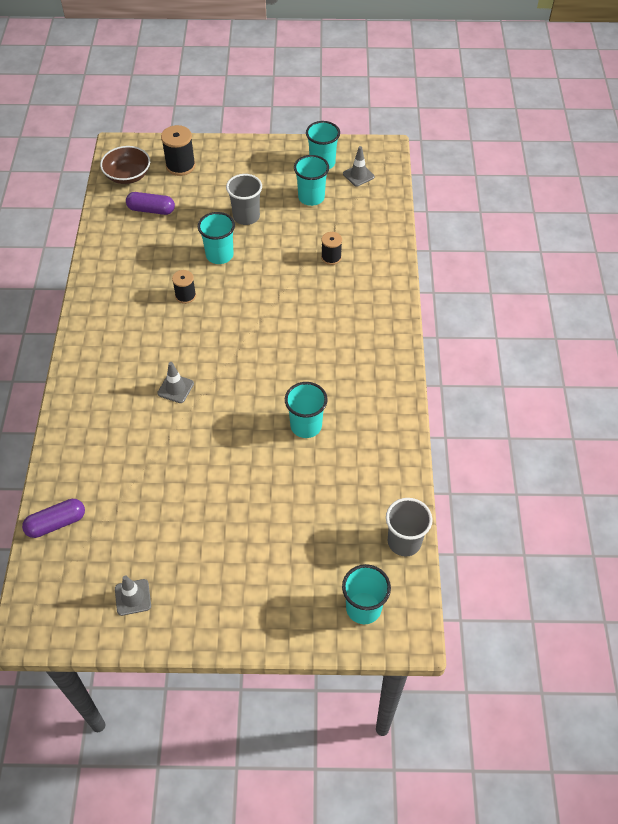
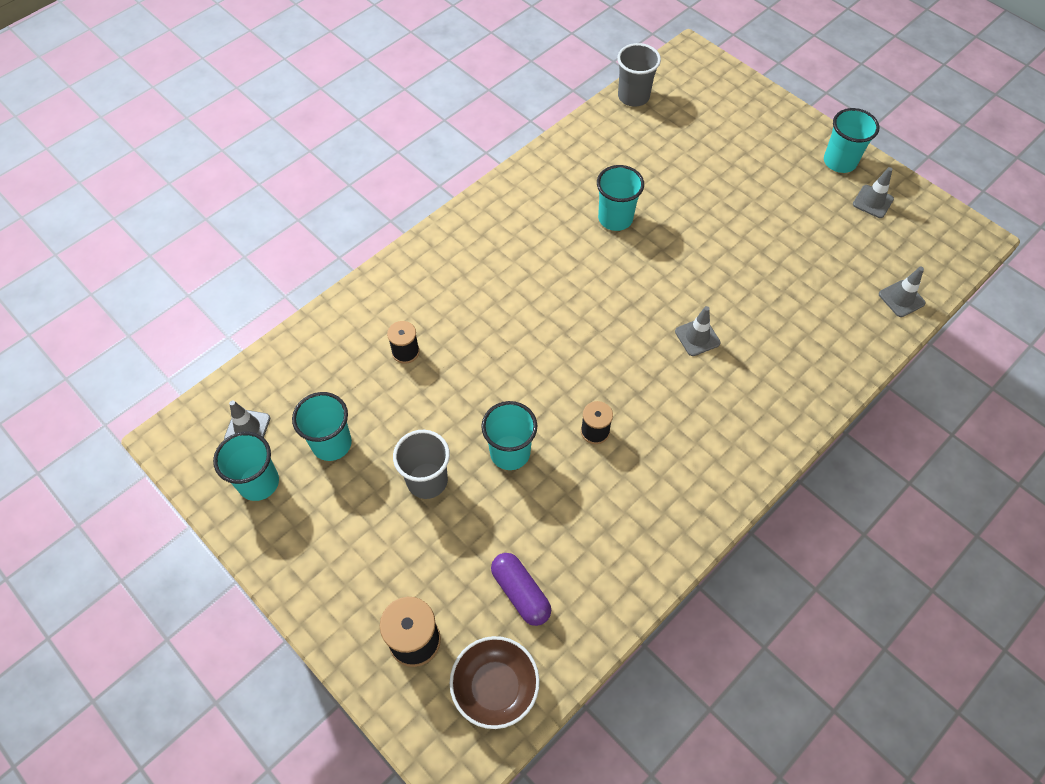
camera: 135 degrees left, 5 degrees up
purple capsule [22,499,85,538] -> grey traffic cone [879,267,926,317]
turquoise cup [342,564,391,624] -> turquoise cup moved to [824,108,879,173]

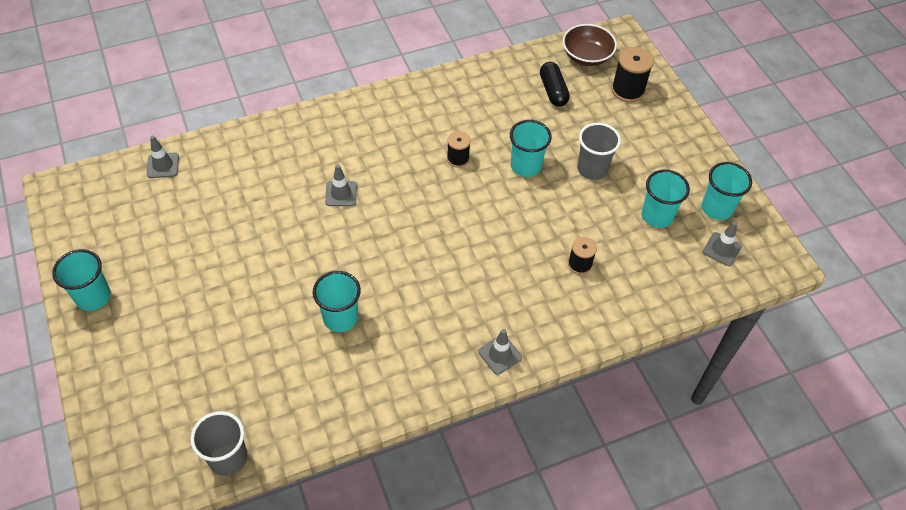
camera: 160 degrees left, 5 degrees down
purple capsule [491,553,551,626] -> black capsule [540,62,570,107]
grey traffic cone [853,167,894,218] -> grey traffic cone moved to [478,329,522,374]

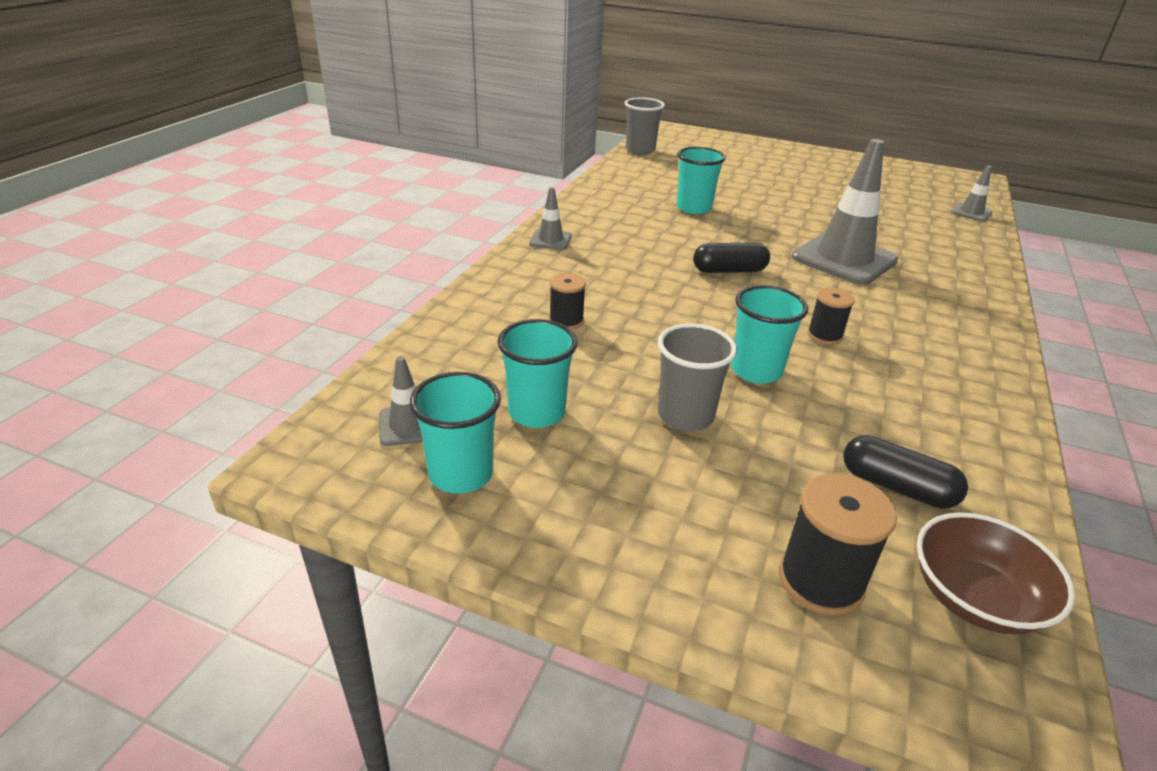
camera: 135 degrees right, 20 degrees down
turquoise cup [52,249,111,311] -> none
grey traffic cone [325,164,357,206] -> grey traffic cone [791,139,898,285], size x2.16
none -> black capsule [693,242,770,273]

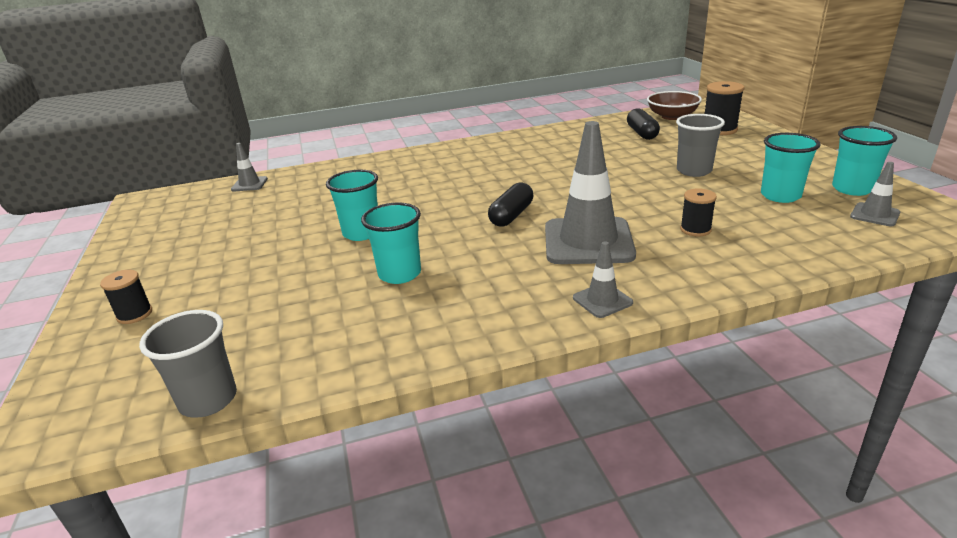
camera: 125 degrees left, 5 degrees down
black capsule [693,242,770,273] -> black capsule turned 75 degrees clockwise [488,183,534,227]
turquoise cup [731,285,808,384] -> turquoise cup moved to [326,170,378,241]
grey traffic cone [791,139,898,285] -> grey traffic cone moved to [545,121,636,264]
black spool [807,288,855,345] -> black spool moved to [100,270,152,324]

